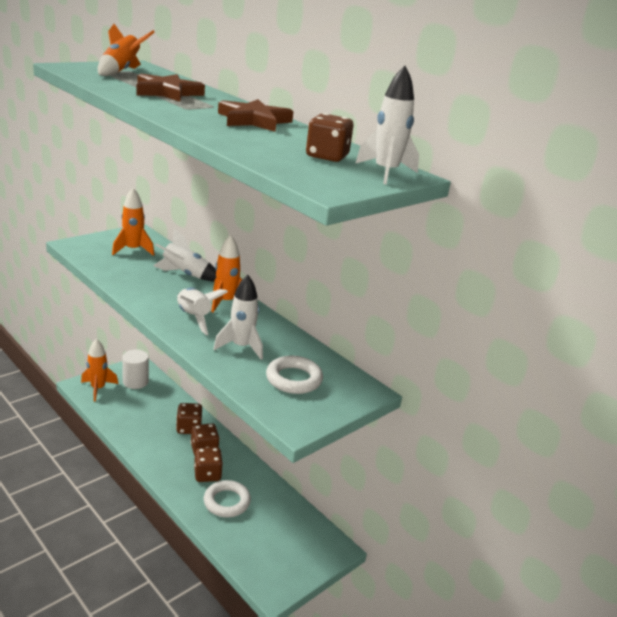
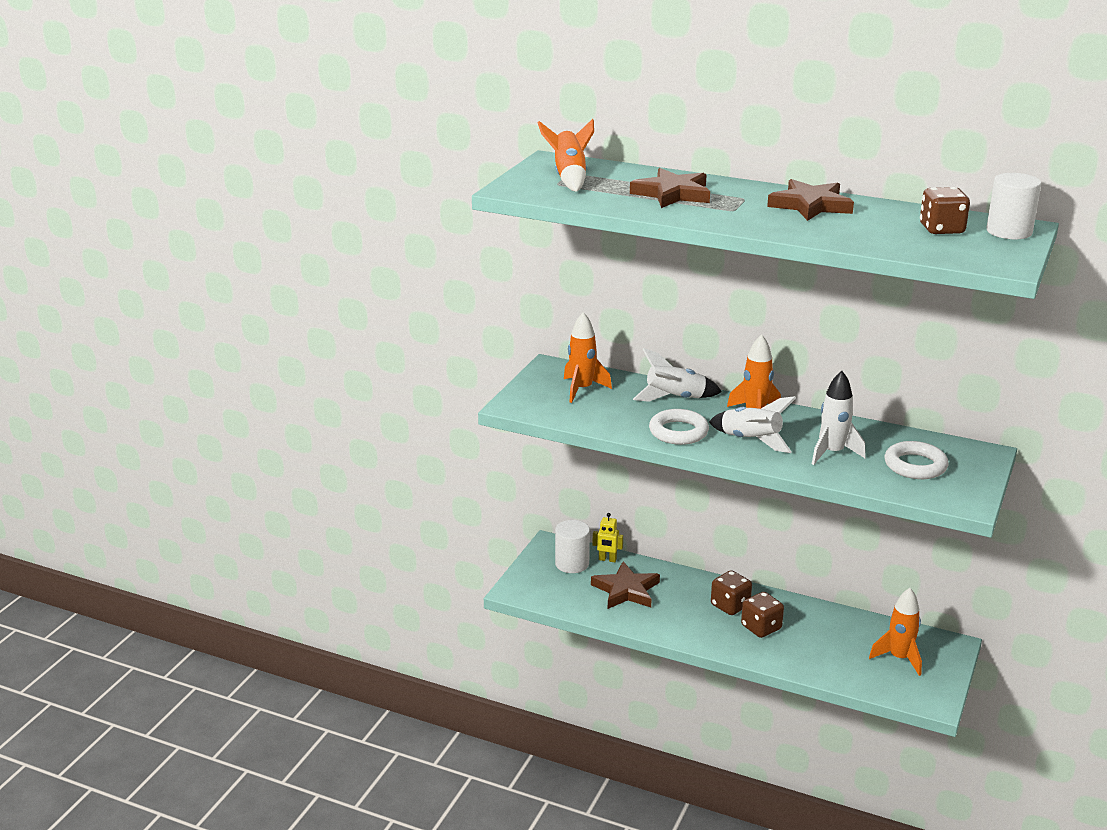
camera: 20 degrees left, 0 degrees up
orange rocket [81,339,118,402] -> orange rocket moved to [869,588,922,676]
brown dice [176,403,202,434] -> none
white ring [204,480,251,517] -> white ring moved to [649,409,709,445]
white rocket [355,66,419,185] -> white cylinder [986,173,1041,239]
none -> brown star [591,561,660,609]
none -> yellow robot [593,513,623,562]

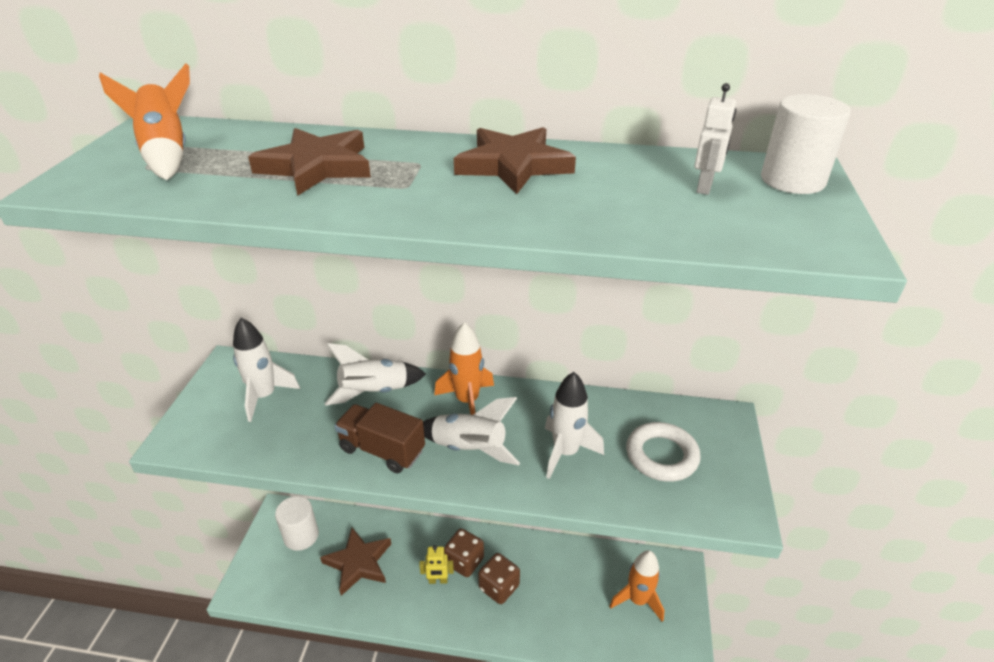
camera: 15 degrees left, 10 degrees up
orange rocket [564,312,612,403] -> white rocket [233,318,300,422]
yellow robot [593,513,623,562] -> yellow robot moved to [419,545,454,584]
white ring [649,409,709,445] -> brown truck [334,403,425,473]
brown dice [920,187,970,234] -> white robot [694,83,736,195]

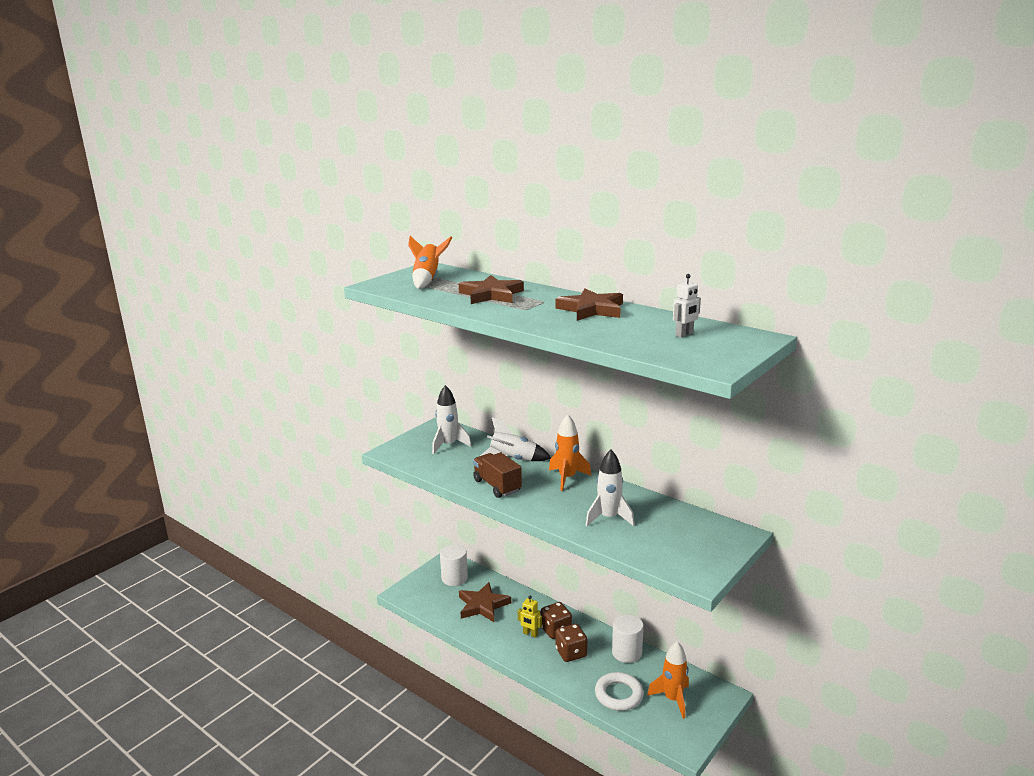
camera: 30 degrees right, 15 degrees down
white rocket [423,397,520,466] -> none
white ring [626,422,701,482] -> white ring moved to [595,672,644,711]
white cylinder [761,94,851,194] -> white cylinder moved to [612,614,644,663]

